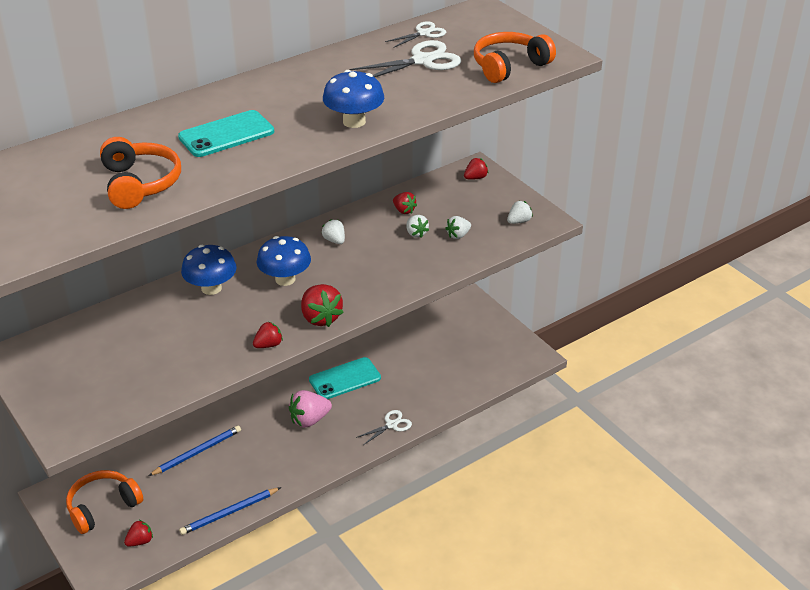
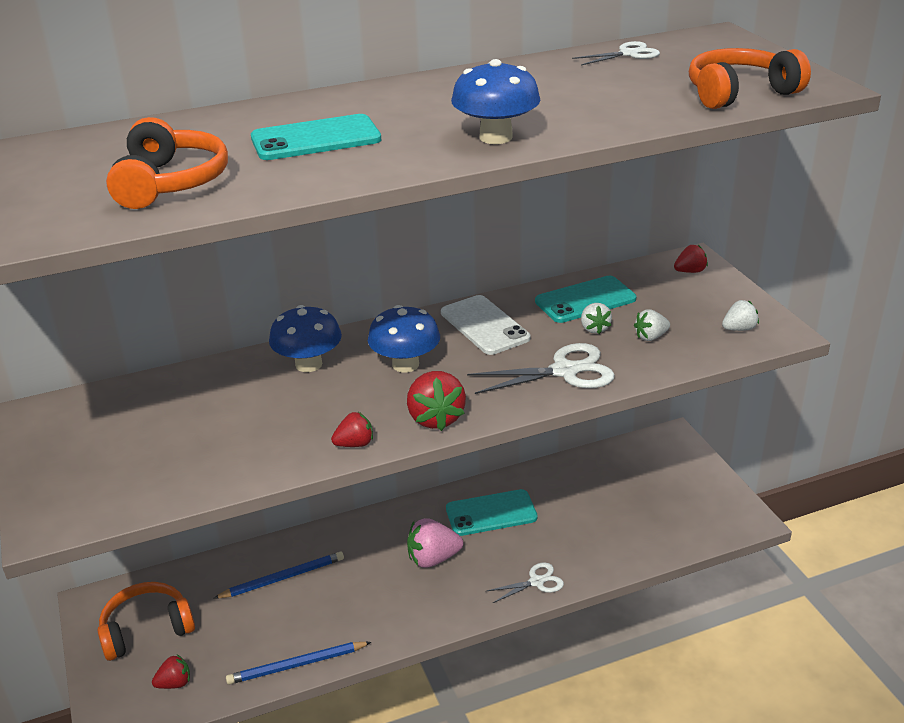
camera: 15 degrees right, 5 degrees down
white strawberry [321,219,345,244] -> white phone [441,295,530,355]
white scissors [350,40,461,77] -> white scissors moved to [467,343,615,394]
red strawberry [393,192,417,214] -> turquoise phone [535,276,636,323]

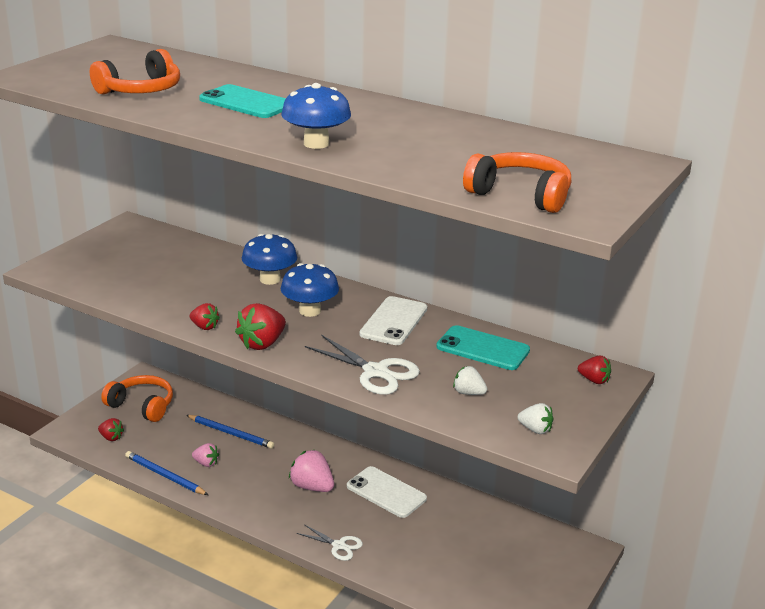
camera: 50 degrees right, 5 degrees down
turquoise phone [446,489,538,536] -> white phone [347,466,427,518]
white scissors [572,41,660,66] -> none
white strawberry [581,303,612,334] -> none
none -> pink strawberry [192,443,219,467]

